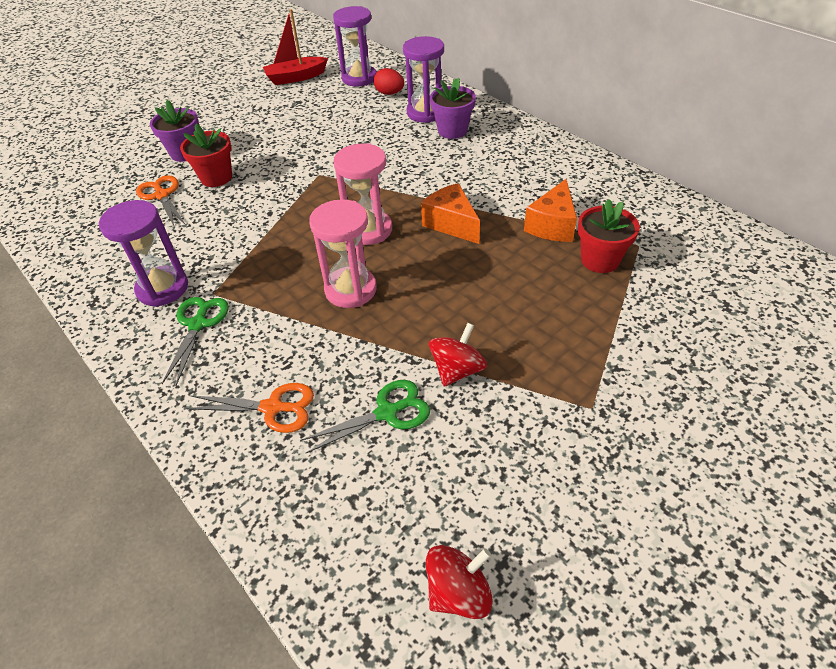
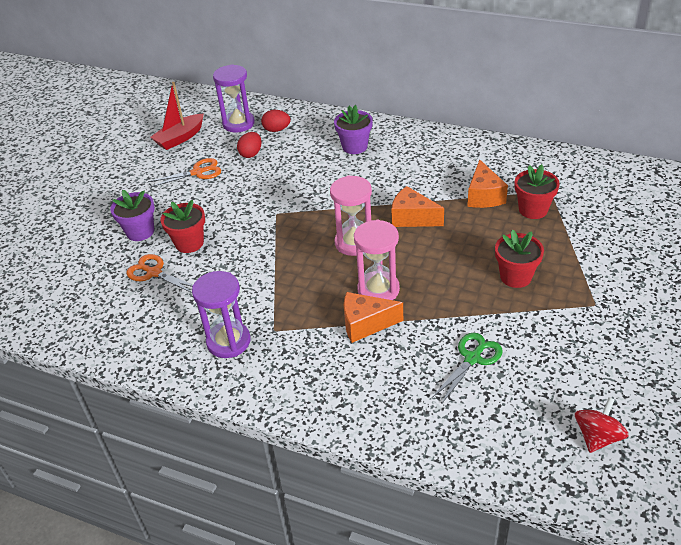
camera: 25 degrees left, 5 degrees down
green scissors [162,297,229,385] -> none
orange scissors [186,383,314,433] -> orange scissors moved to [148,158,221,187]
purple hourglass [403,36,444,123] -> none
red spinning top [429,323,487,387] -> none
none -> red egg [237,132,261,158]
none -> orange cheese [344,292,403,343]
none -> red flower pot [495,230,544,288]

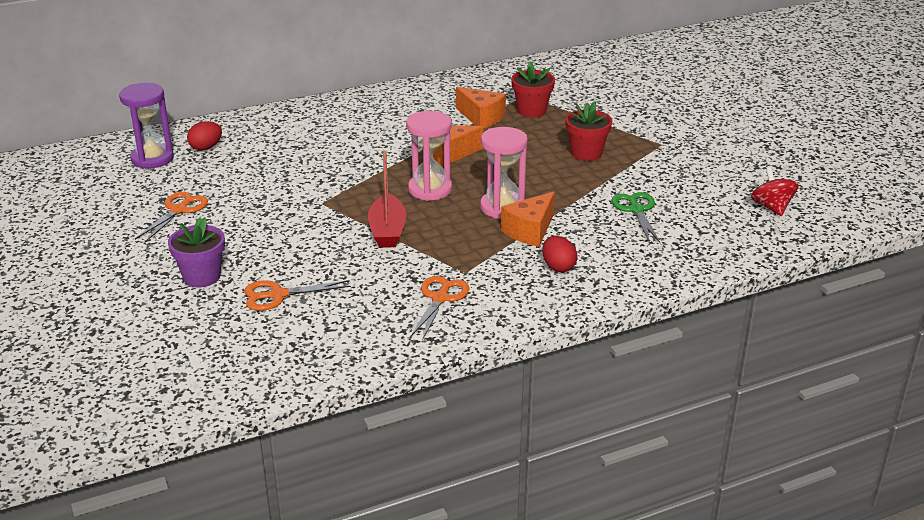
camera: 50 degrees left, 10 degrees down
red boat [150,82,204,150] -> red boat moved to [368,150,407,248]
red flower pot [160,200,205,253] -> none
purple hourglass [192,271,251,358] -> orange scissors [410,276,470,341]
red egg [237,132,261,158] -> red egg moved to [542,236,577,272]
purple flower pot [334,105,373,154] -> none

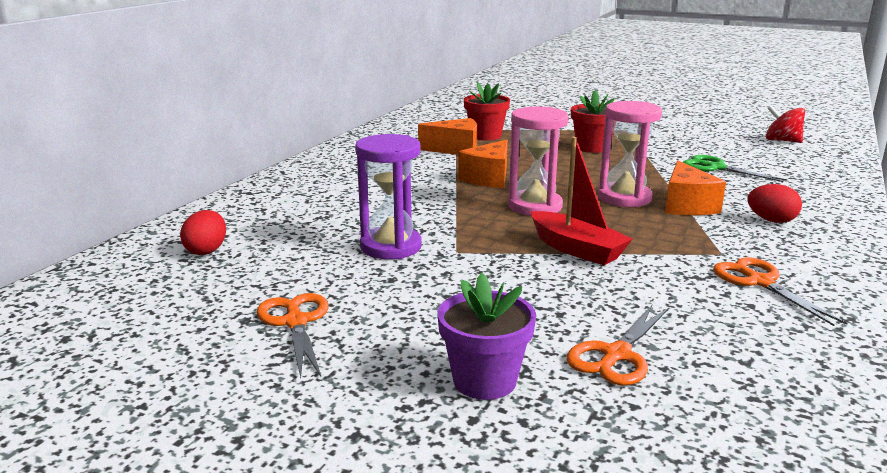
camera: 40 degrees left, 10 degrees down
purple hourglass [119,83,174,169] -> purple hourglass moved to [355,134,422,259]

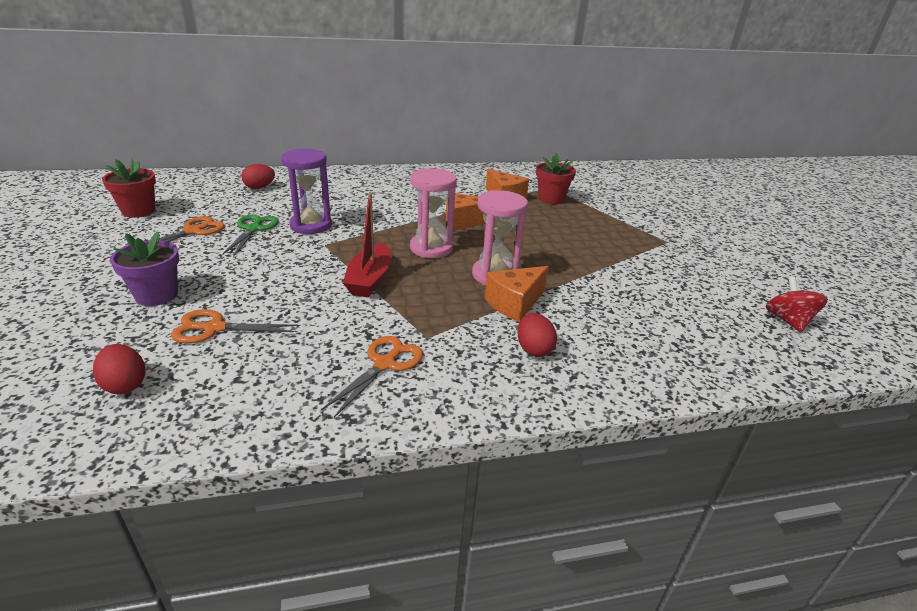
camera: 50 degrees right, 10 degrees up
red flower pot [571,89,615,153] -> red flower pot moved to [102,158,156,218]
green scissors [683,155,787,182] -> green scissors moved to [223,214,279,256]
none -> red egg [93,344,146,394]

